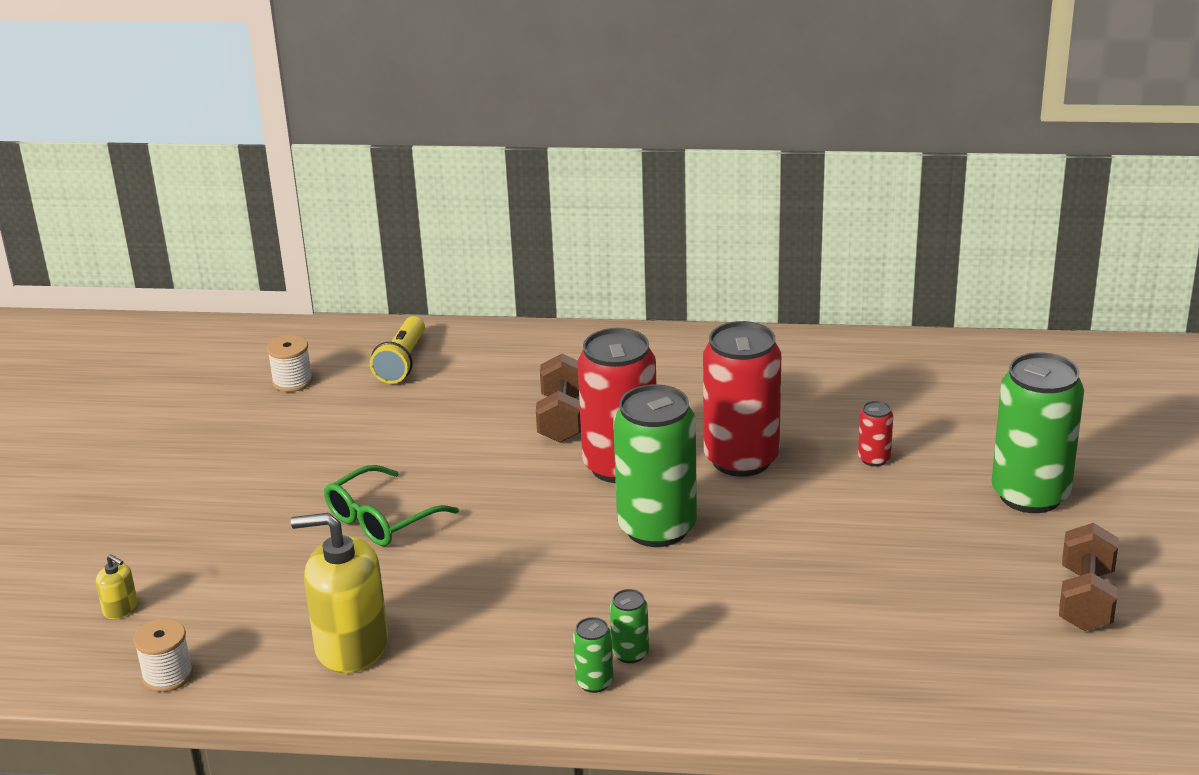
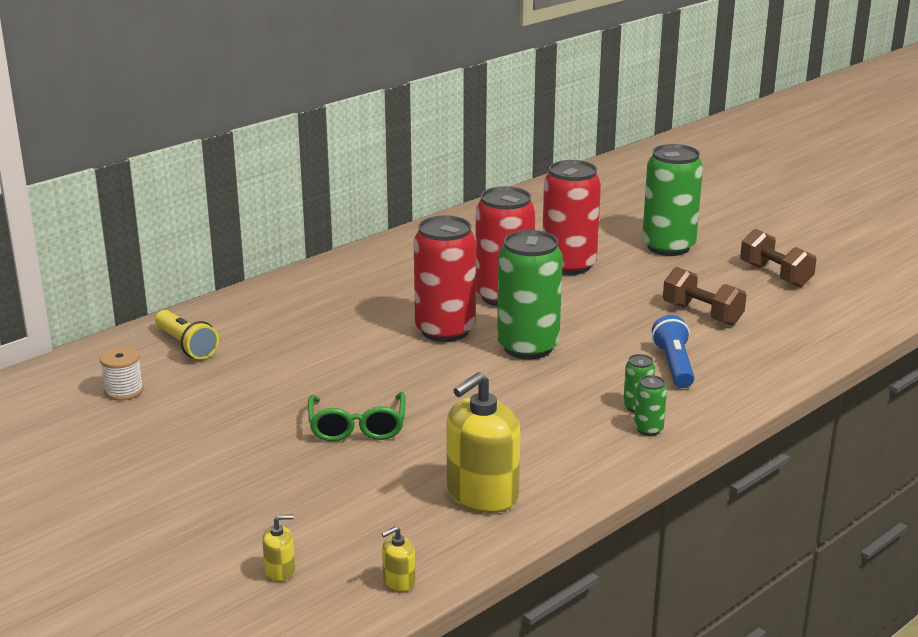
camera: 50 degrees left, 5 degrees down
white spool [133,618,193,692] -> yellow soap dispenser [381,526,415,592]
brown dumbbell [536,354,581,443] -> brown dumbbell moved to [663,267,746,326]
red can [858,401,893,466] -> red can [542,160,601,275], size x2.33
none -> blue flashlight [652,315,694,388]

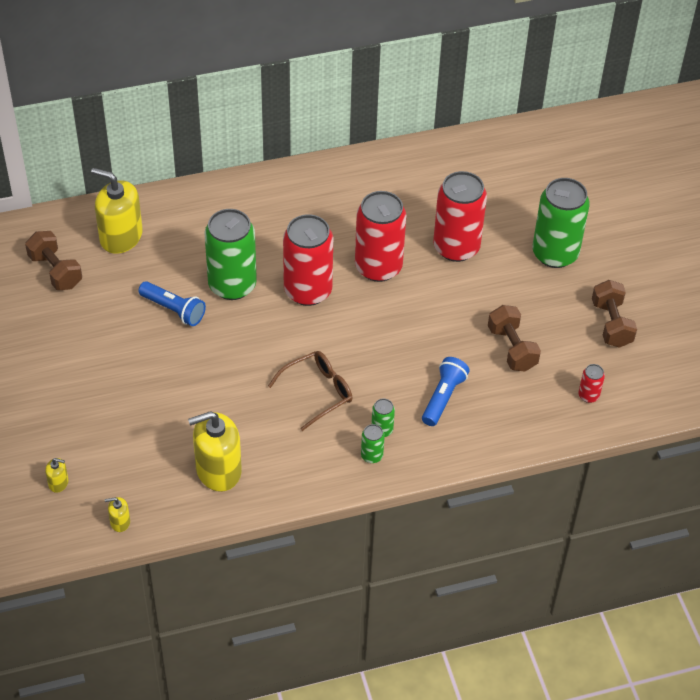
camera: 25 degrees right, 25 degrees up
white spool [100,347,144,401] -> brown dumbbell [25,231,82,290]
yellow flashlight [155,310,219,360] -> yellow soap dispenser [91,168,143,254]
green glasses [308,392,406,442] -> none
green can [497,230,563,359] -> green can moved to [204,209,257,300]
none -> blue flashlight [138,281,206,326]
none -> brown glasses [268,351,352,431]
none -> red can [578,364,605,403]

